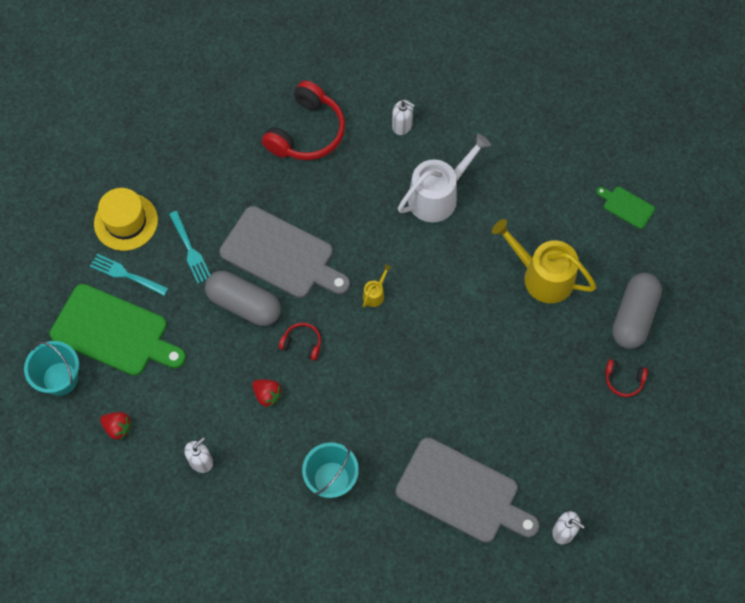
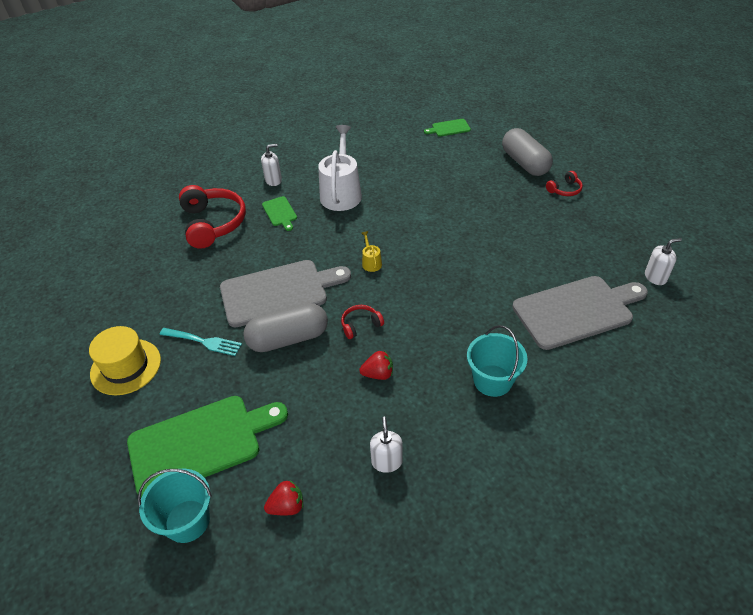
camera: 45 degrees left, 20 degrees down
turquoise fork [90,254,168,296] -> none
yellow watering can [492,219,597,303] -> none
none -> green cutting board [262,196,297,231]

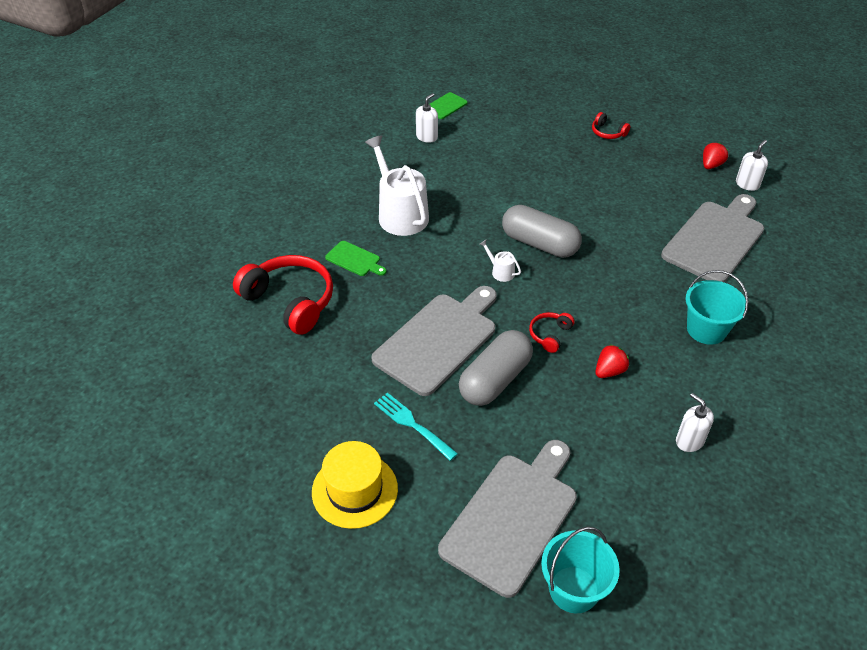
camera: 35 degrees left, 0 degrees up
green cutting board [127,396,288,497] -> grey cutting board [438,440,577,598]
turquoise fork [159,328,242,356] -> turquoise fork turned 120 degrees counterclockwise [374,392,458,461]
white soap dispenser [261,144,282,186] -> white soap dispenser moved to [416,93,438,143]
red strawberry [264,480,303,515] -> red strawberry moved to [703,143,728,169]
yellow watering can [362,231,382,272] -> white watering can [480,240,521,282]
grey capsule [502,128,553,176] -> grey capsule moved to [502,205,582,258]
red headphones [546,171,583,196] -> red headphones turned 105 degrees clockwise [592,112,630,139]

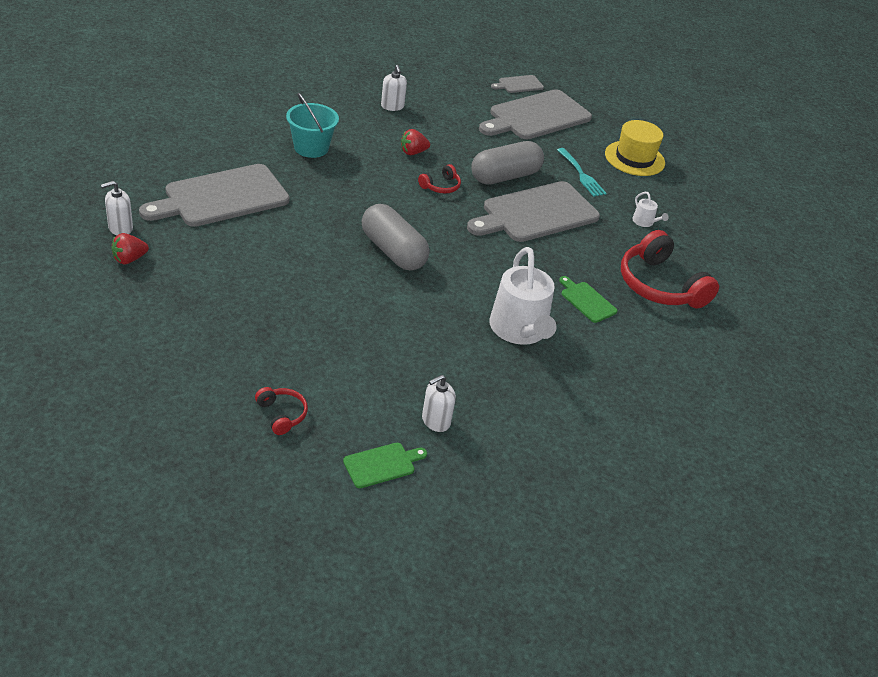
camera: 165 degrees left, 5 degrees down
white watering can [480,240,521,282] -> white watering can moved to [632,192,669,227]
turquoise bucket [541,527,620,613] -> grey cutting board [491,75,544,93]
red headphones [592,112,630,139] -> red headphones moved to [255,387,308,435]

